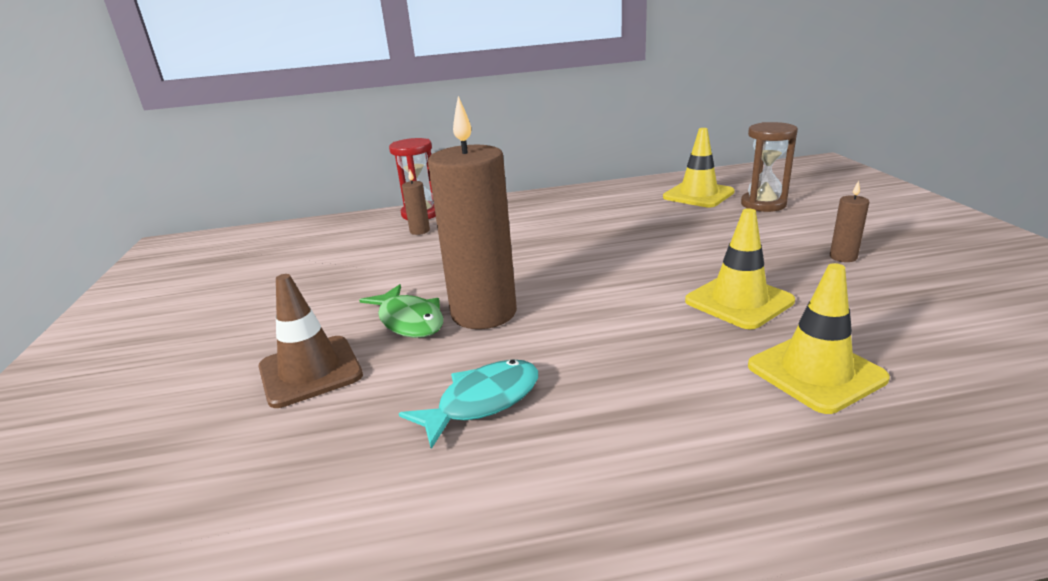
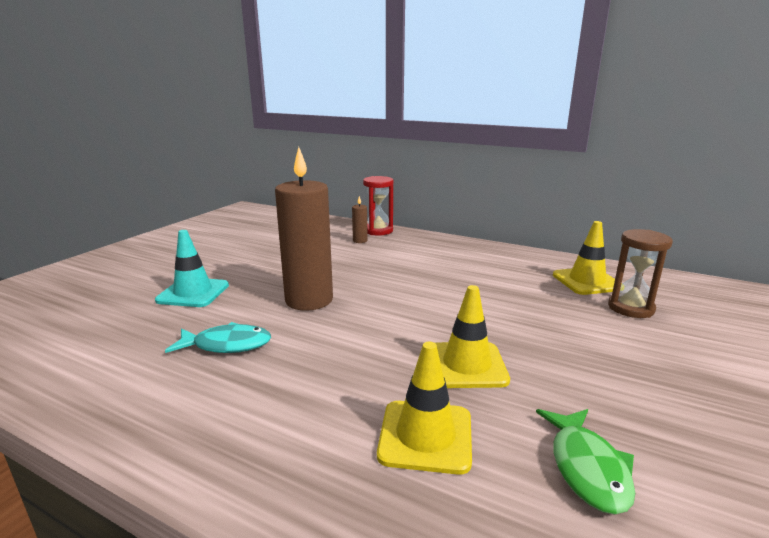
camera: 35 degrees right, 5 degrees down
brown traffic cone [259,274,363,408] -> turquoise traffic cone [155,230,229,307]
green fish [359,284,443,338] -> green fish moved to [536,409,635,515]
brown candle [830,181,869,262] -> none

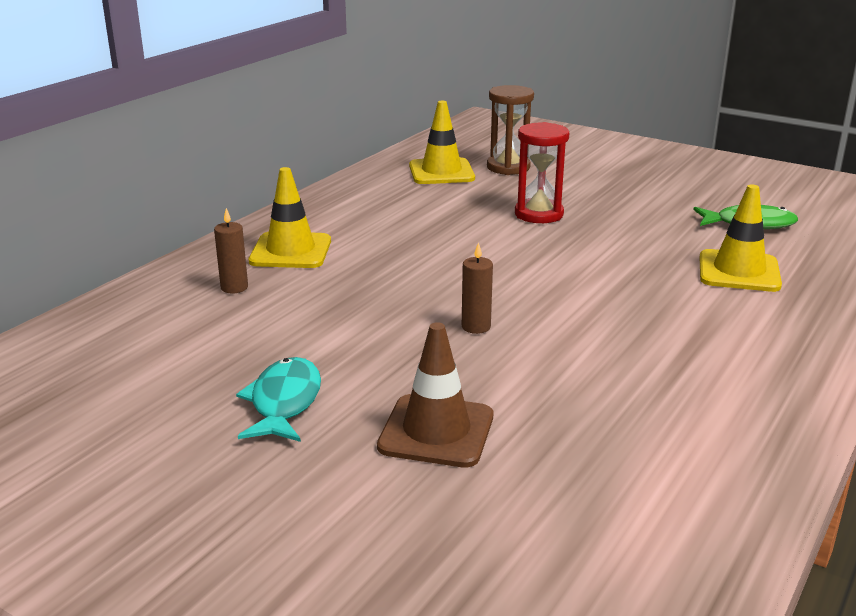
camera: 85 degrees left, 5 degrees up
turquoise traffic cone [155,230,229,307] -> brown traffic cone [377,322,493,468]
turquoise fish [165,322,271,353] -> turquoise fish moved to [236,357,321,442]
brown candle [275,147,333,311] -> brown candle [462,242,493,334], size x0.41
red hourglass [363,176,394,236] -> red hourglass moved to [515,122,569,223]
yellow traffic cone [435,285,510,388] -> yellow traffic cone moved to [249,167,331,268]

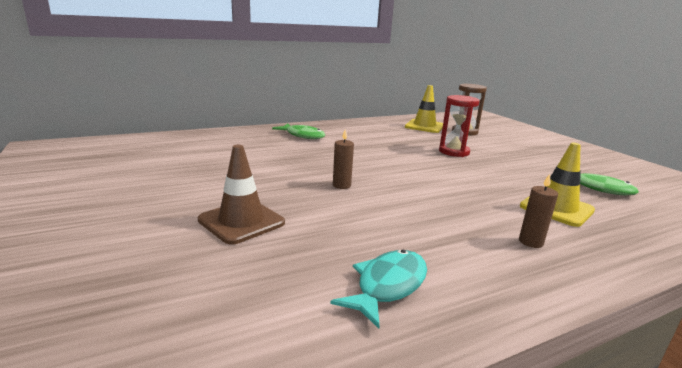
camera: 30 degrees right, 5 degrees down
brown candle [214,208,248,293] -> brown candle moved to [519,174,558,248]
turquoise fish [236,357,321,442] -> turquoise fish moved to [331,250,427,329]
yellow traffic cone [249,167,331,268] -> green fish [272,123,325,139]

